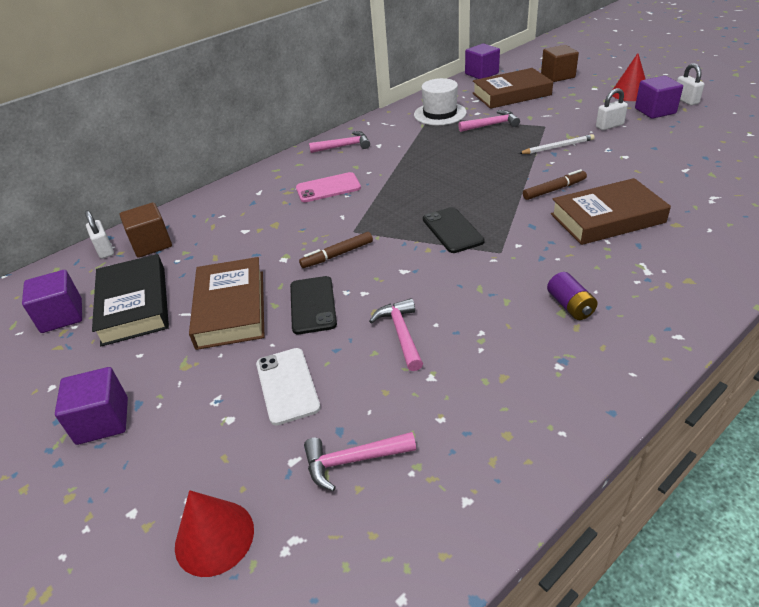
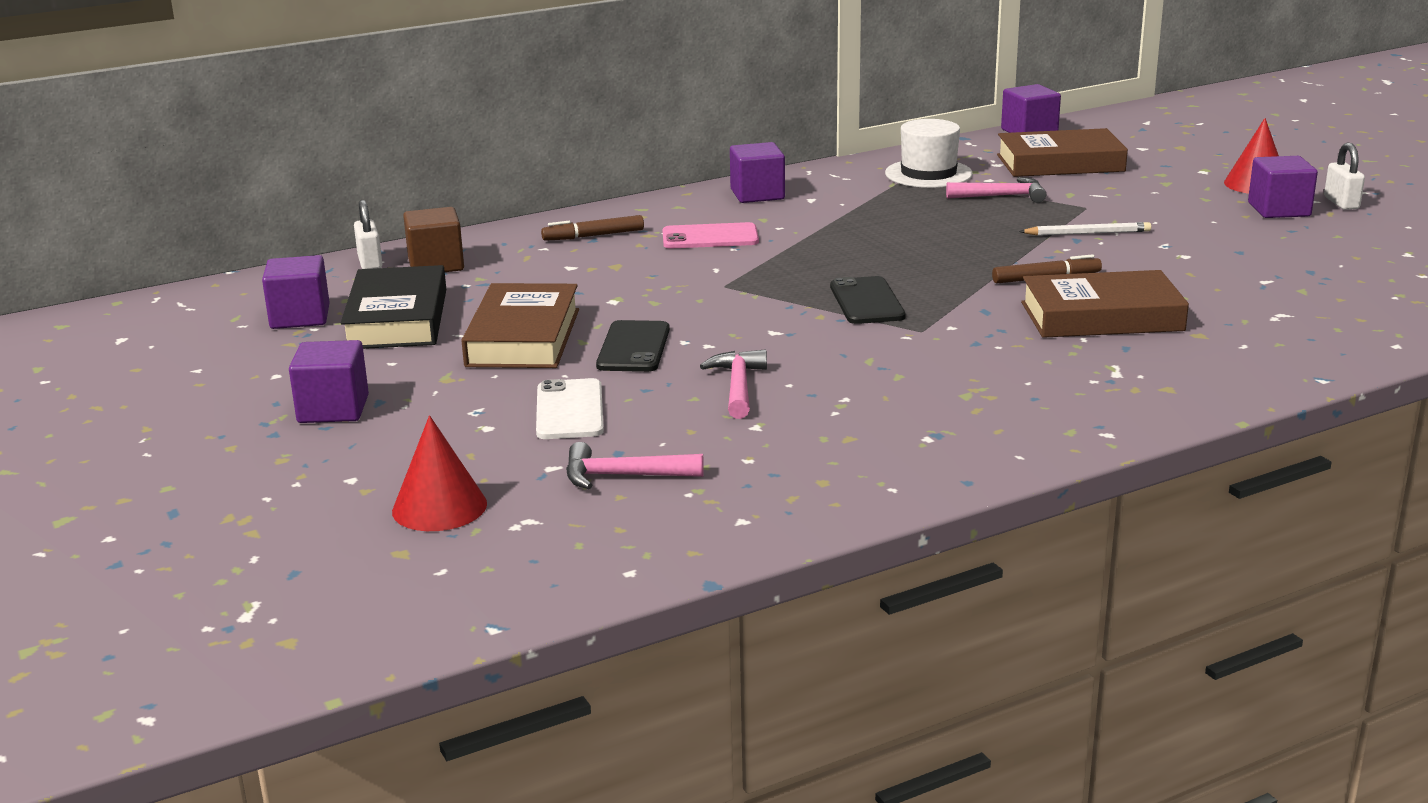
camera: 10 degrees right, 15 degrees down
brown marker [299,232,373,268] -> brown marker moved to [541,215,644,241]
pink hammer [309,131,370,153] -> purple cube [730,142,785,203]
brown cube [541,45,579,82] -> none
purple battery [547,272,598,320] -> none
white padlock [596,88,628,130] -> none

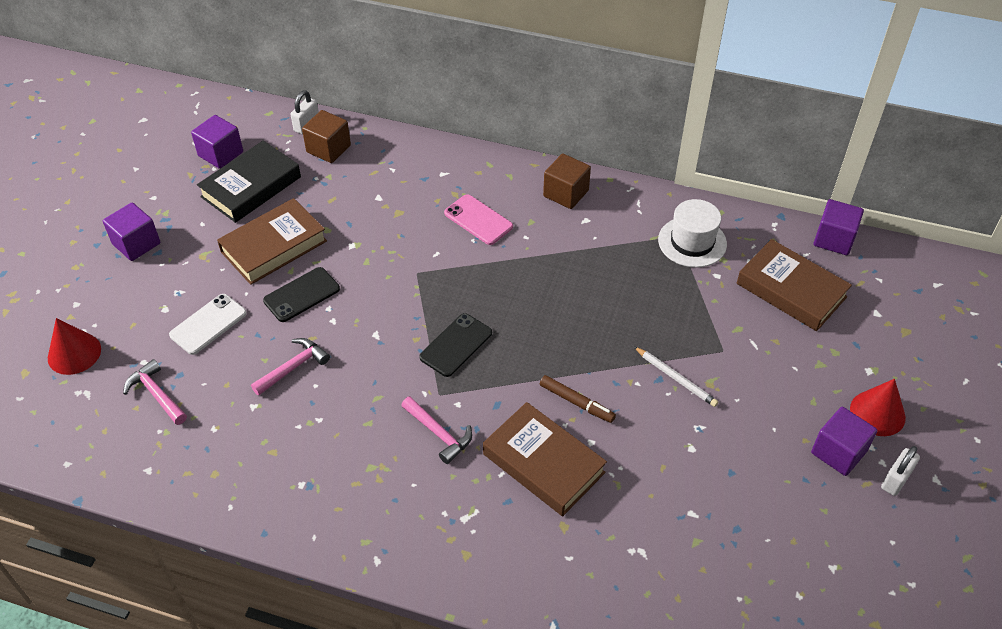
camera: 45 degrees right, 25 degrees up
brown marker [541,215,644,241] -> none
purple cube [730,142,785,203] -> brown cube [543,154,591,209]
pink hammer [946,177,1046,203] -> pink hammer moved to [401,396,472,464]

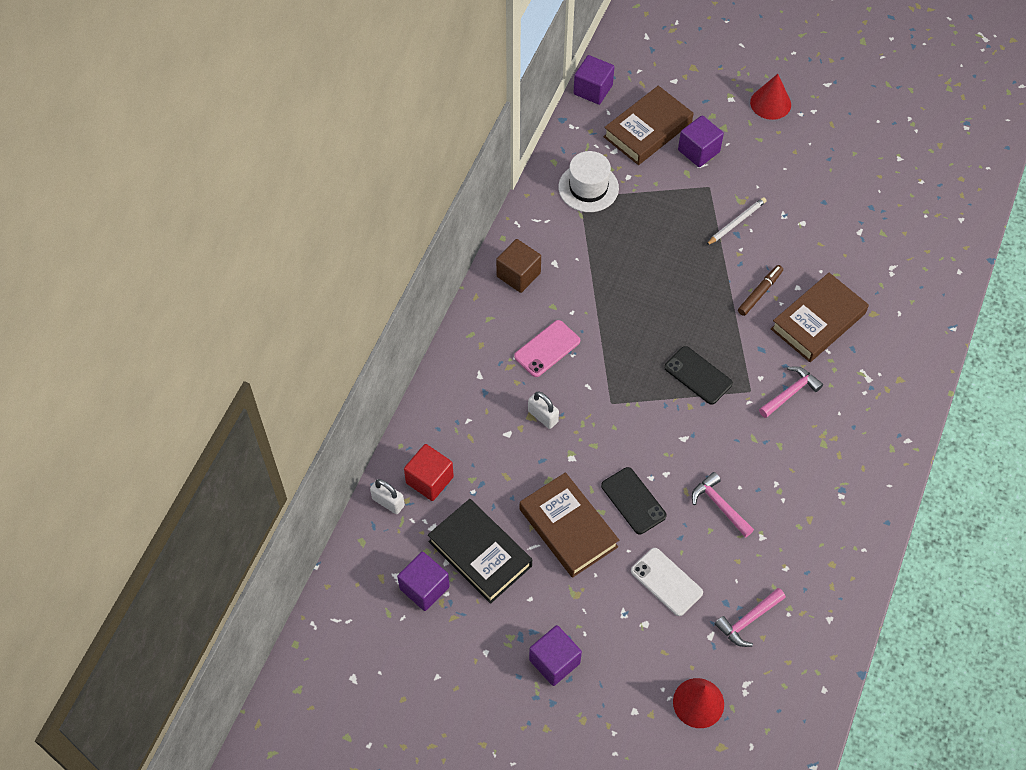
camera: 85 degrees left, 10 degrees up
brown cube [302,110,351,163] -> red cube [404,444,454,501]
purple cube [811,407,877,476] -> purple cube moved to [678,115,724,167]
white padlock [881,446,920,496] -> white padlock moved to [528,391,559,429]

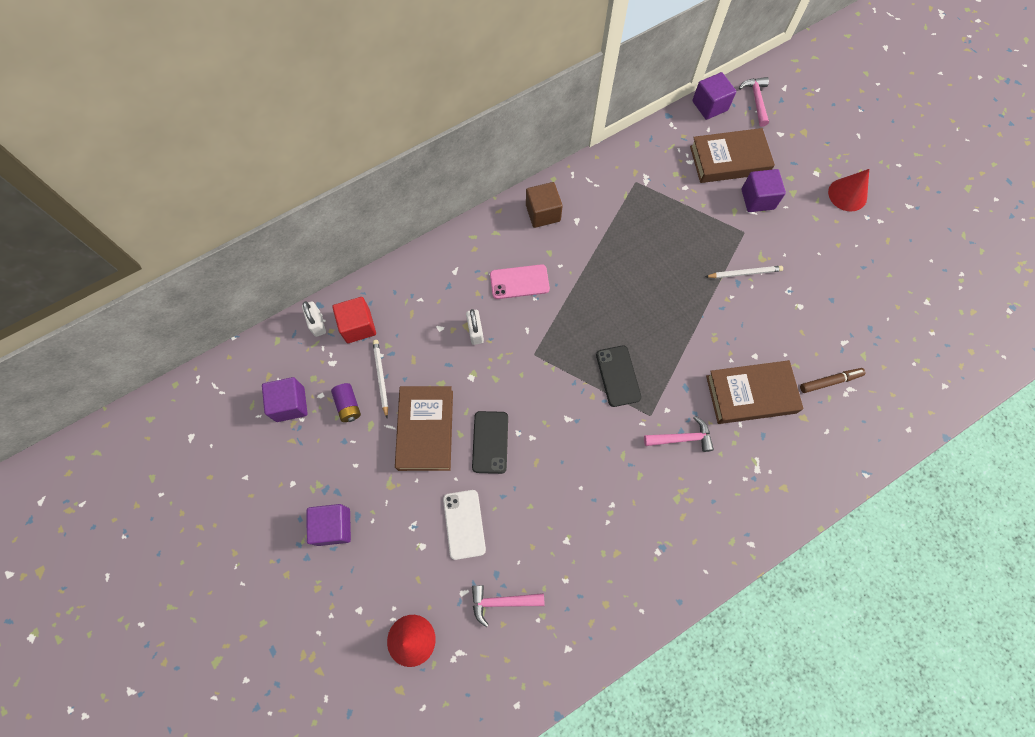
camera: 35 degrees right, 10 degrees up
black book [428,499,532,604] -> purple battery [331,383,361,422]
white hat [558,151,619,212] -> none
pink hammer [692,472,754,538] -> pink hammer moved to [739,77,769,127]
brown marker [738,265,783,316] -> brown marker moved to [800,368,866,393]
none -> white pencil [373,340,388,418]

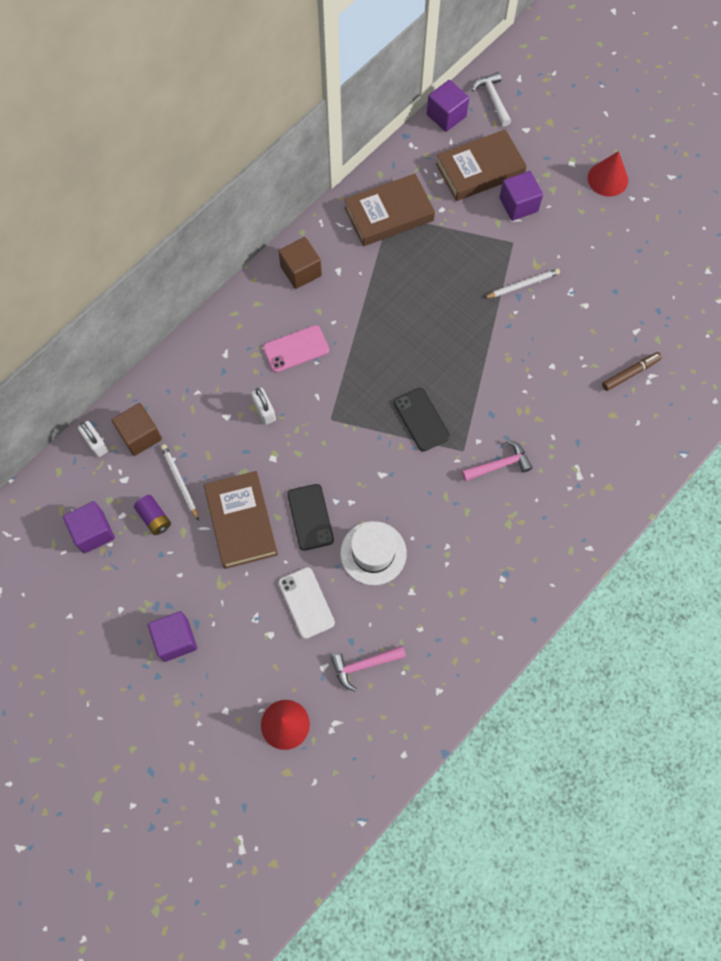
camera: 15 degrees left, 0 degrees up
red cube [332,297,376,343] -> brown cube [111,403,162,456]
brown book [706,360,804,424] -> brown book moved to [344,174,435,246]
pink hammer [739,77,769,127] -> white hammer [472,72,511,126]
none -> white hat [340,521,407,585]

